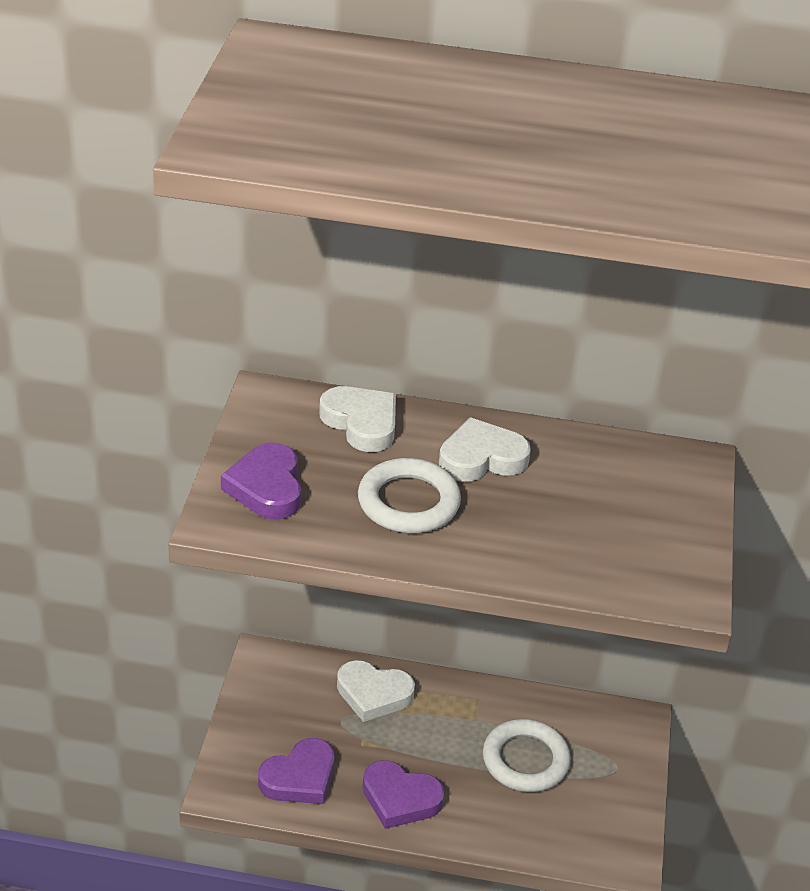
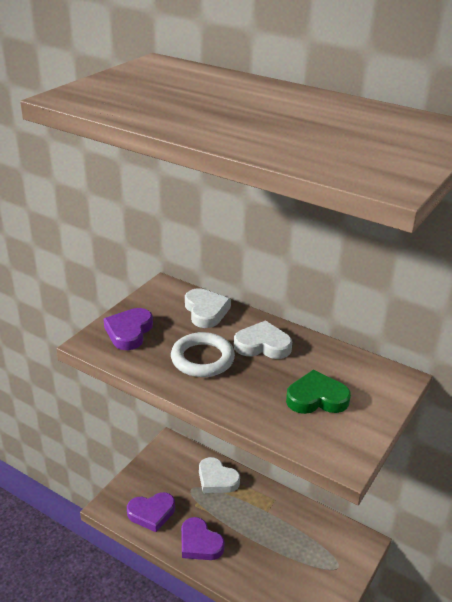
camera: 25 degrees right, 5 degrees down
white ring [483,719,571,792] -> none
none -> green heart [286,370,351,414]

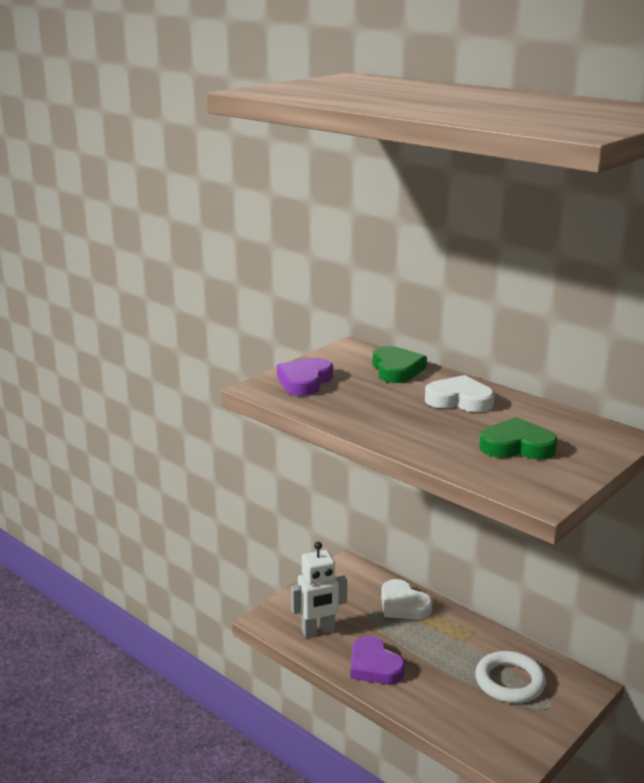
camera: 10 degrees right, 10 degrees down
purple heart [127,492,175,532] -> white robot [291,542,347,637]
white ring [171,332,235,377] -> white ring moved to [475,651,546,703]
white heart [185,288,231,328] -> green heart [373,346,427,383]

